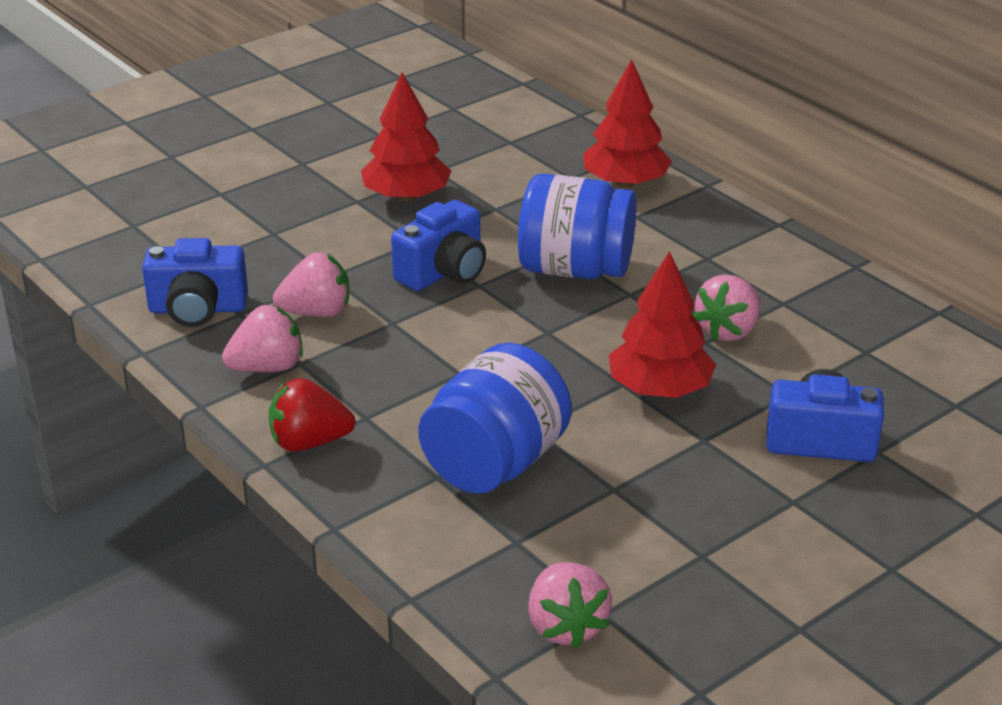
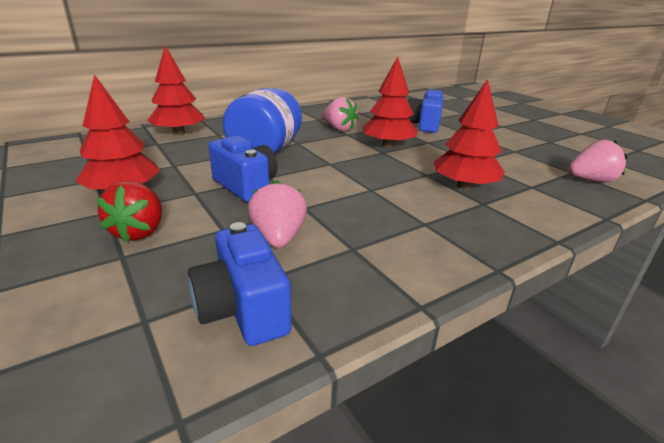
camera: 85 degrees left, 5 degrees down
blue camera [142,238,248,327] -> blue camera turned 150 degrees clockwise [188,222,291,346]
pink strawberry [222,305,303,372] -> none
red strawberry [269,378,355,452] -> red strawberry moved to [97,181,162,242]
blue jar [418,343,572,494] -> red tree [434,79,505,190]

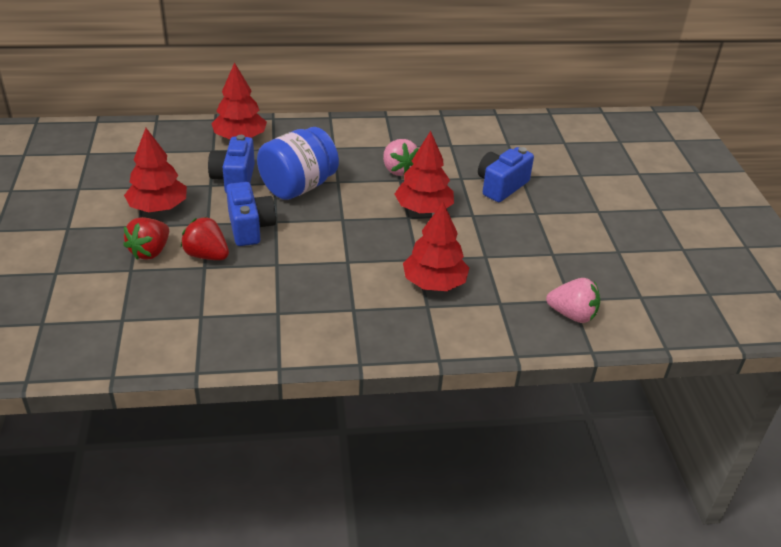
camera: 25 degrees right, 10 degrees up
blue camera [188,222,291,346] -> blue camera moved to [208,135,255,193]
pink strawberry [248,180,307,248] -> none
none -> red strawberry [181,217,229,260]

